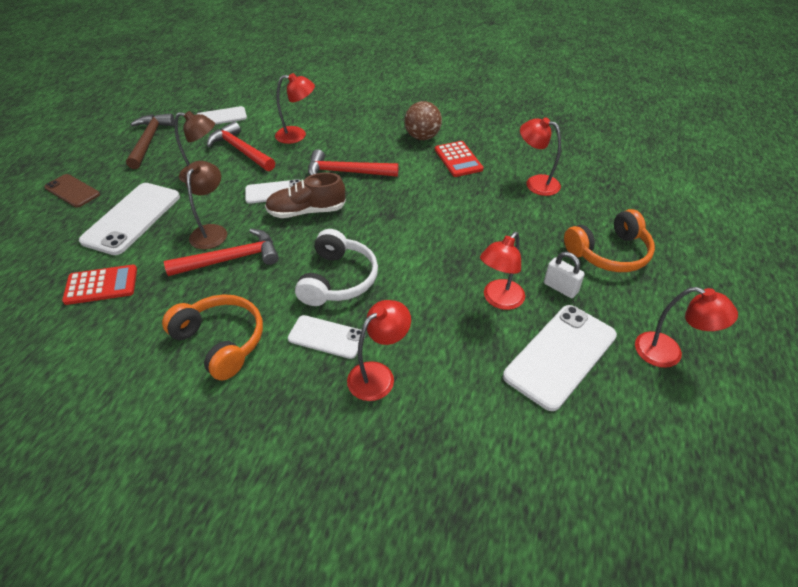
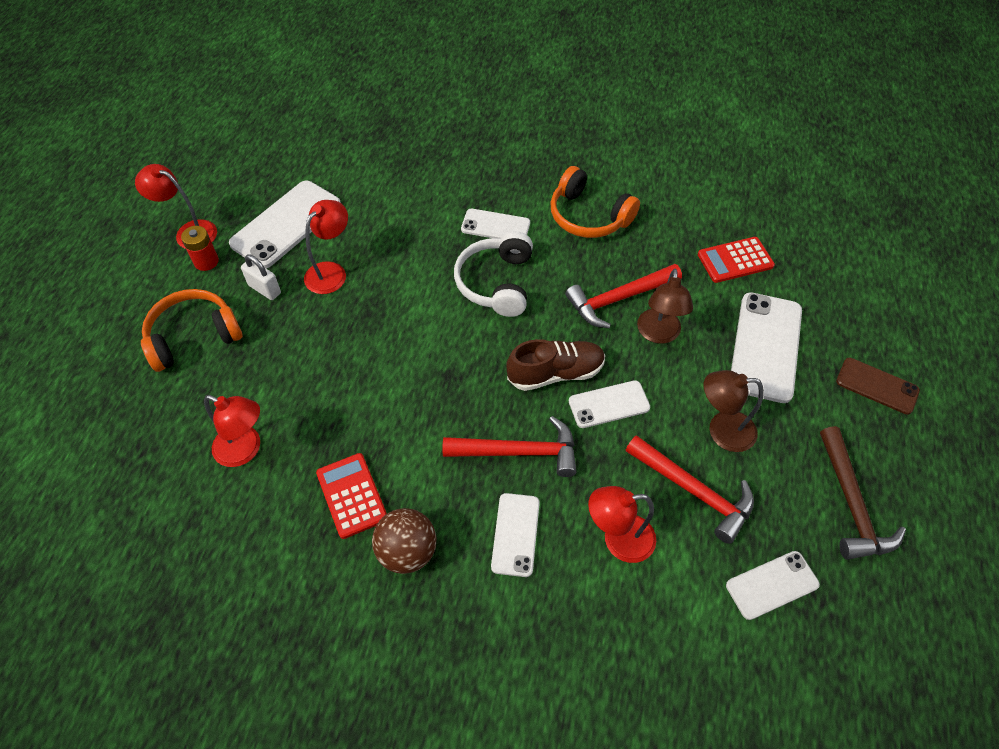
camera: 175 degrees right, 10 degrees up
red lamp [347,300,411,401] -> none
none -> red battery [181,226,219,271]
none -> white phone [491,493,540,577]

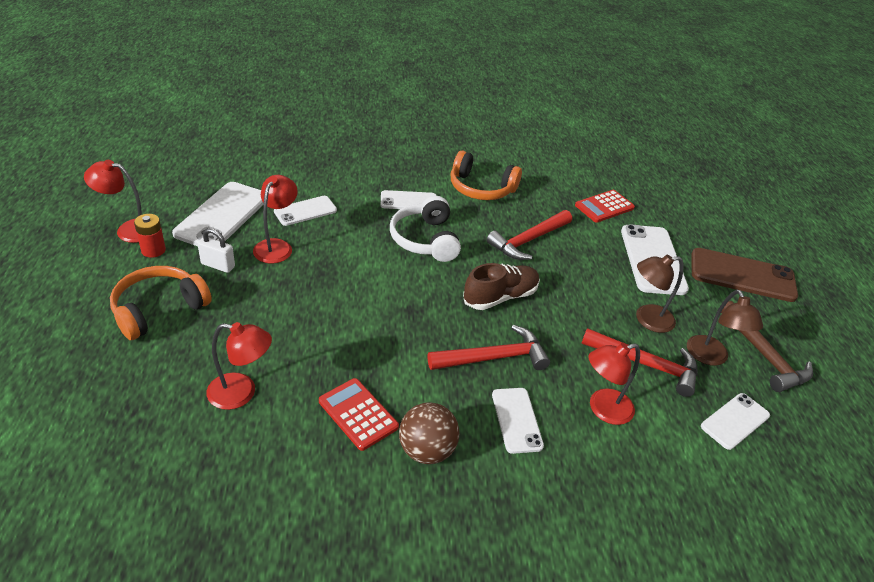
camera: 20 degrees left, 15 degrees down
white phone [569,380,650,428] -> white phone moved to [274,196,337,226]
brown lamp [637,269,693,344] -> brown lamp moved to [687,290,763,366]
brown phone [836,358,920,414] -> brown phone [691,248,798,302], size x1.69

